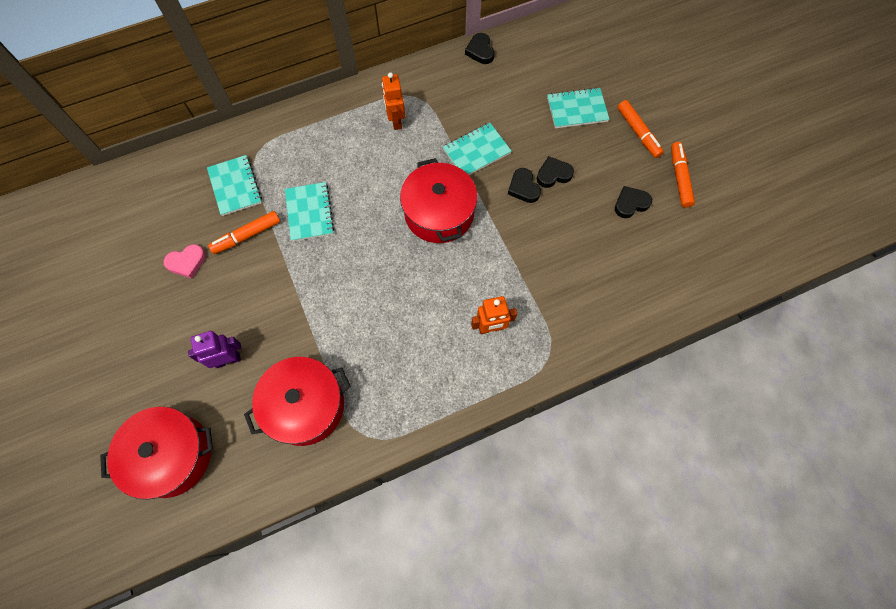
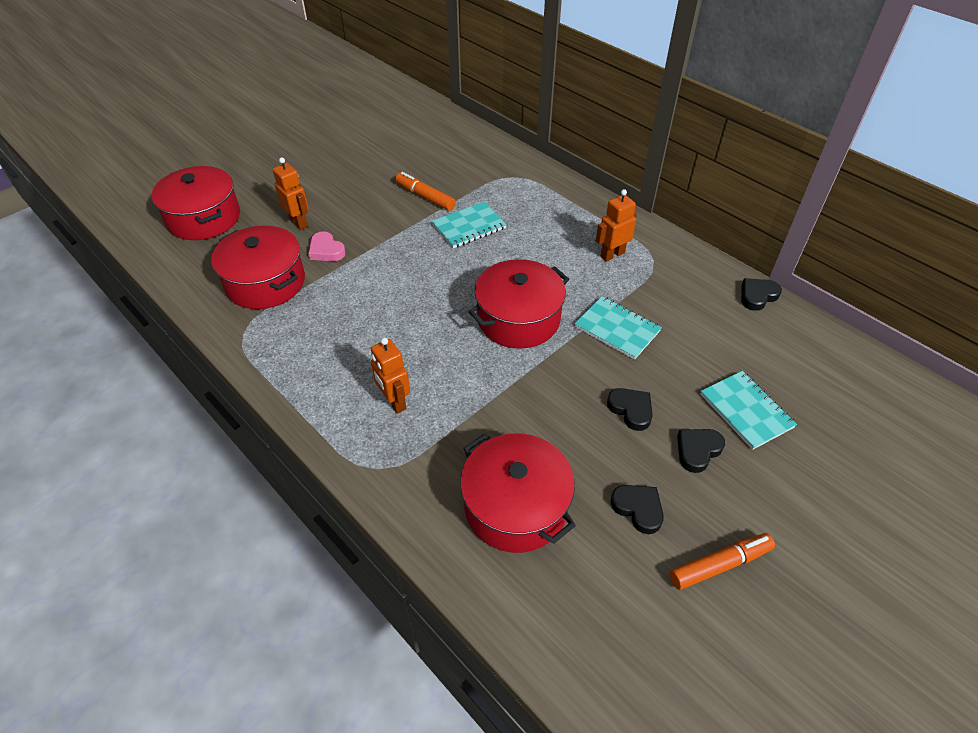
camera: 70 degrees right, 20 degrees down
pink heart [164,244,206,279] -> pink heart moved to [308,231,346,261]
purple robot [188,331,242,368] -> orange robot [273,157,309,230]
turquoise notebook [207,155,262,216] -> none
black heart [508,168,541,203] -> black heart moved to [677,429,725,473]
orange marker [617,100,664,158] -> none
none -> red pot [460,433,576,553]

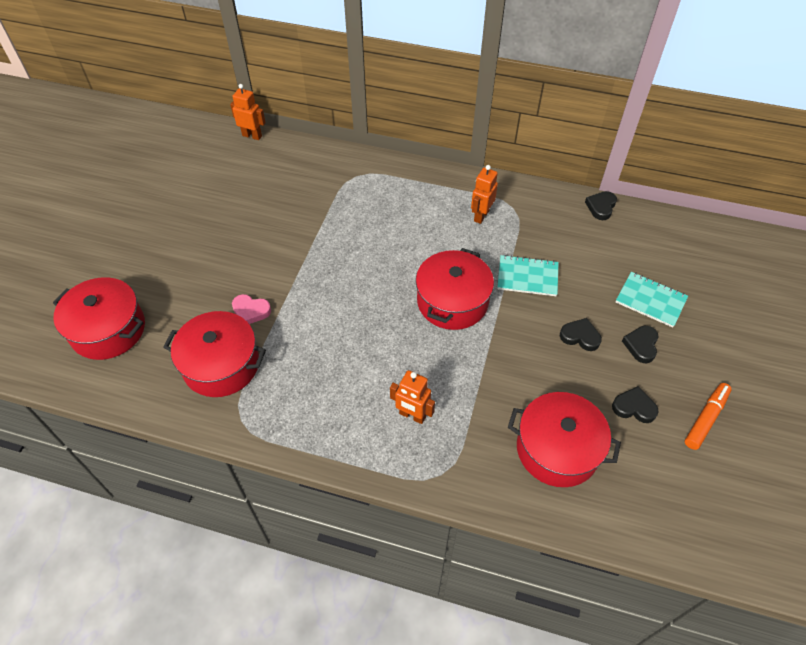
camera: 30 degrees left, 5 degrees up
orange robot [273,157,309,230] -> orange robot moved to [230,84,266,140]
orange marker [396,172,456,211] -> none
turquoise notebook [432,202,507,248] -> none

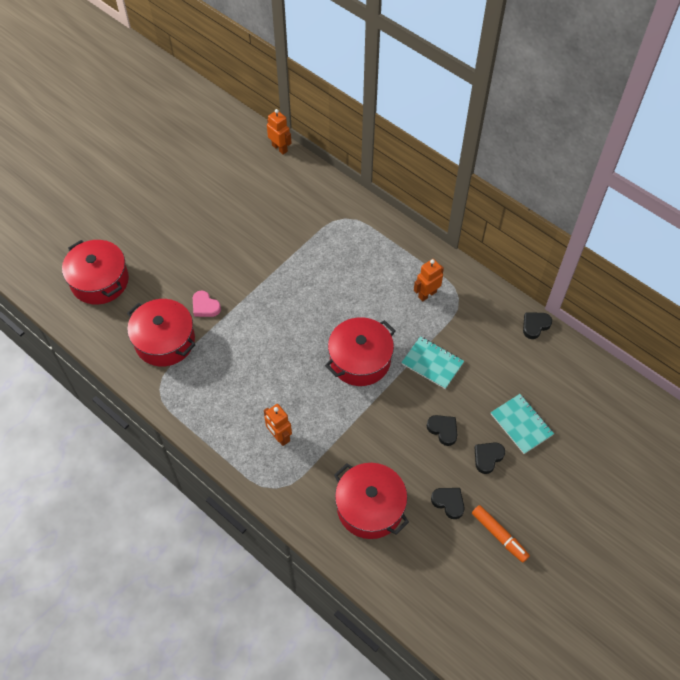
camera: 25 degrees right, 5 degrees up
orange marker [685,383,732,450] -> orange marker turned 75 degrees clockwise [472,505,530,563]

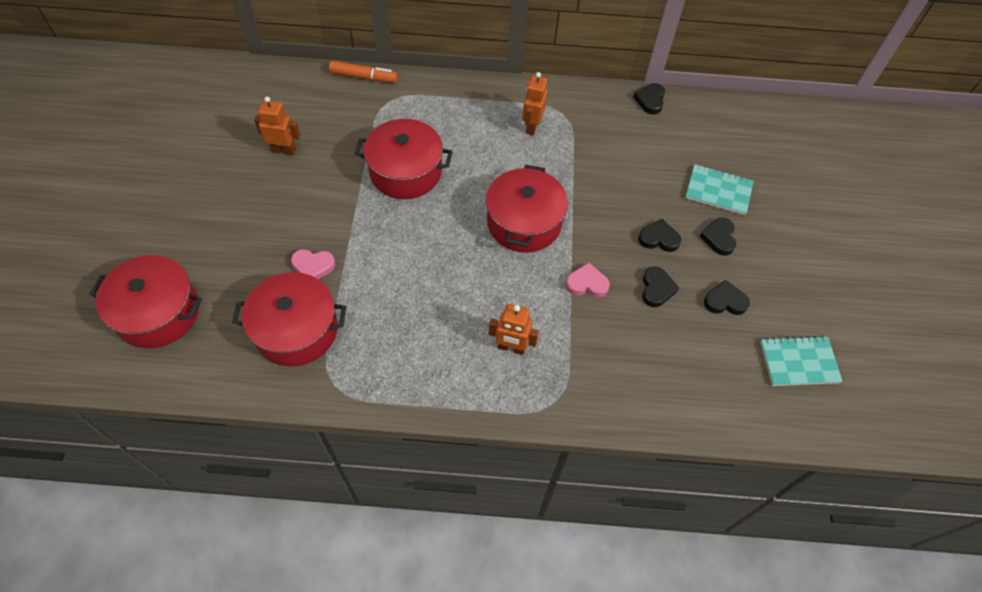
camera: 40 degrees left, 0 degrees up
orange robot [267,109,291,155] -> orange robot moved to [254,97,300,156]
red pot [334,463,409,539] -> red pot moved to [355,119,453,199]
turquoise notebook [401,336,464,389] -> turquoise notebook moved to [760,336,843,386]
orange marker [472,505,530,563] -> orange marker moved to [329,61,398,83]
none -> pink heart [565,263,610,298]
none -> black heart [642,266,679,307]

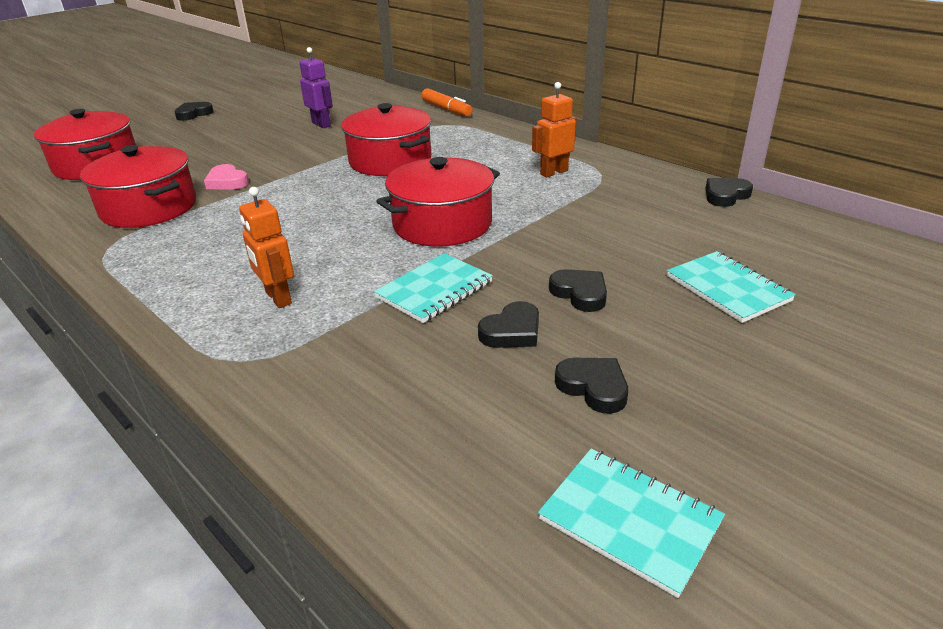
camera: 45 degrees right, 25 degrees down
orange robot [254,97,300,156] -> purple robot [299,47,333,128]
pink heart [565,263,610,298] -> turquoise notebook [374,253,493,323]
black heart [699,217,736,256] -> black heart moved to [174,102,214,121]

